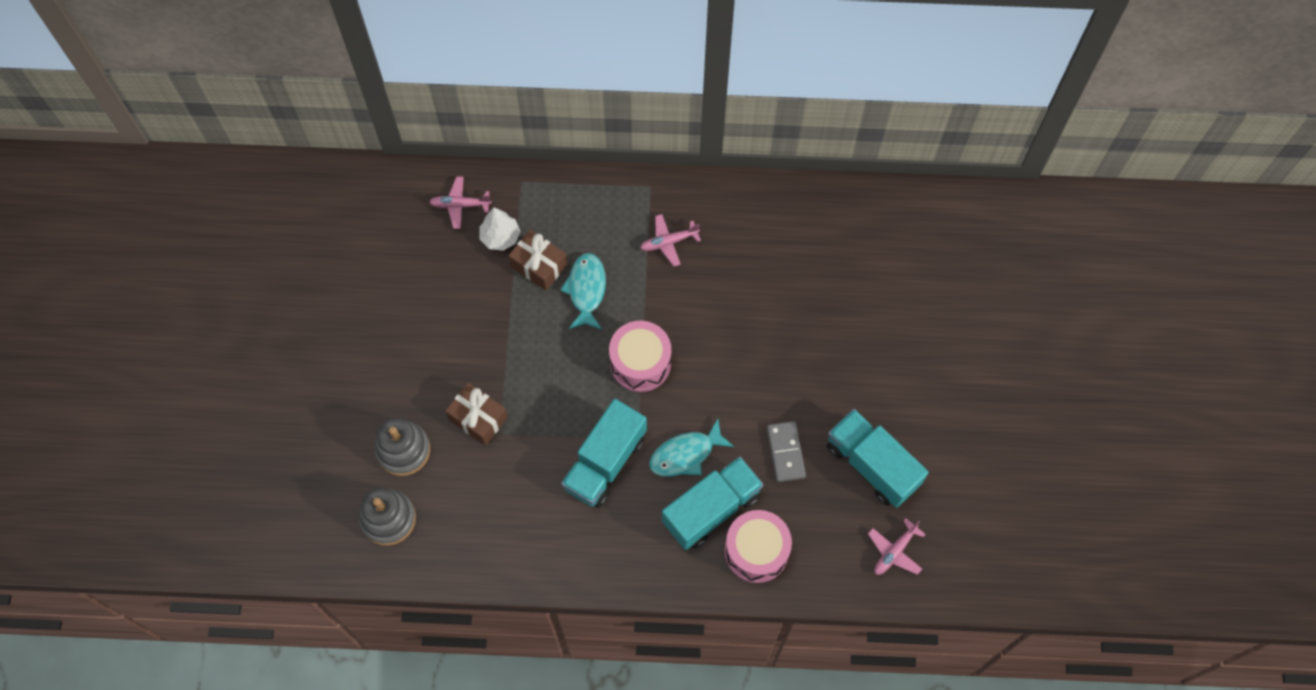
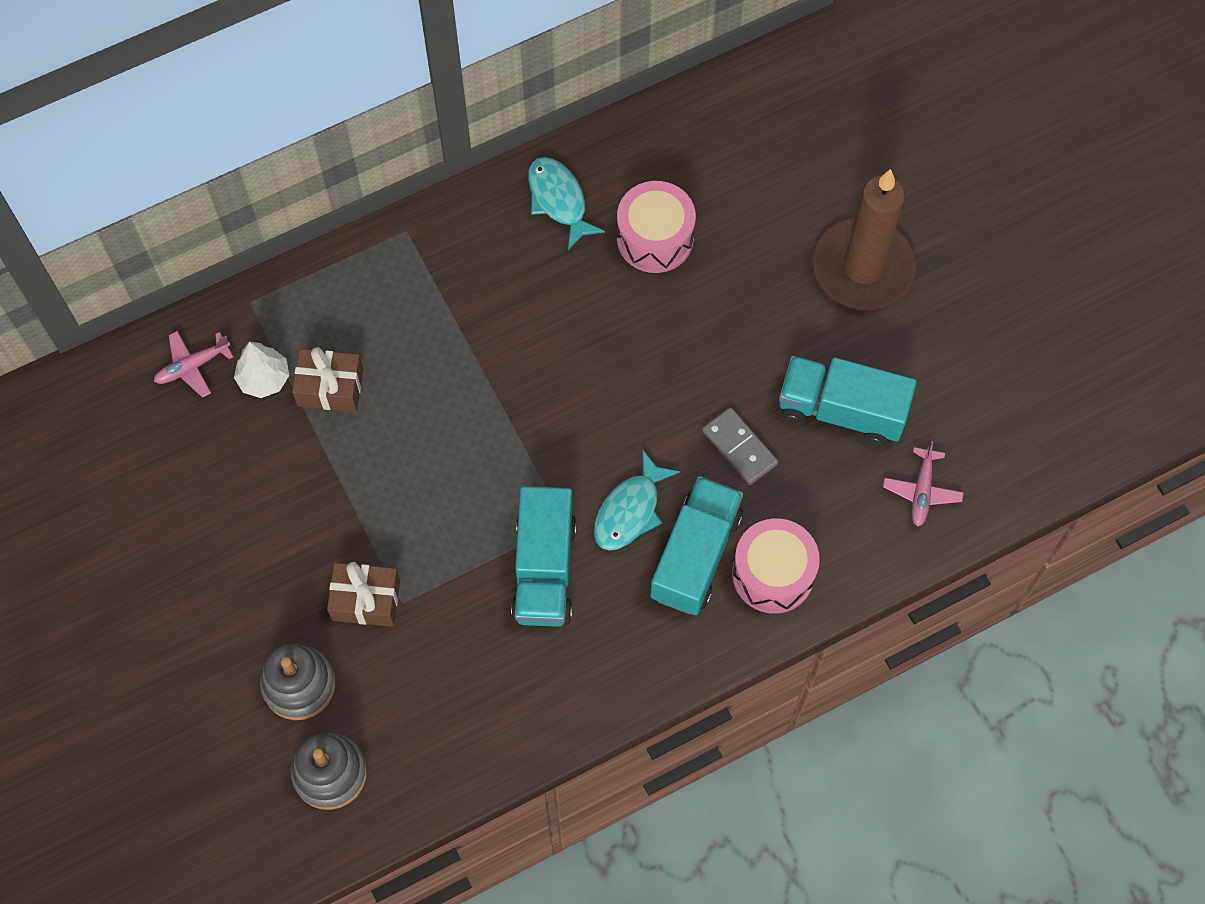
camera: 30 degrees left, 0 degrees up
turquoise fish [560,253,606,330] -> turquoise fish moved to [528,157,605,250]
pink drum [609,321,671,392] -> pink drum moved to [617,181,696,273]
pink plane [640,214,701,266] -> none
none -> brown candle [813,169,916,310]

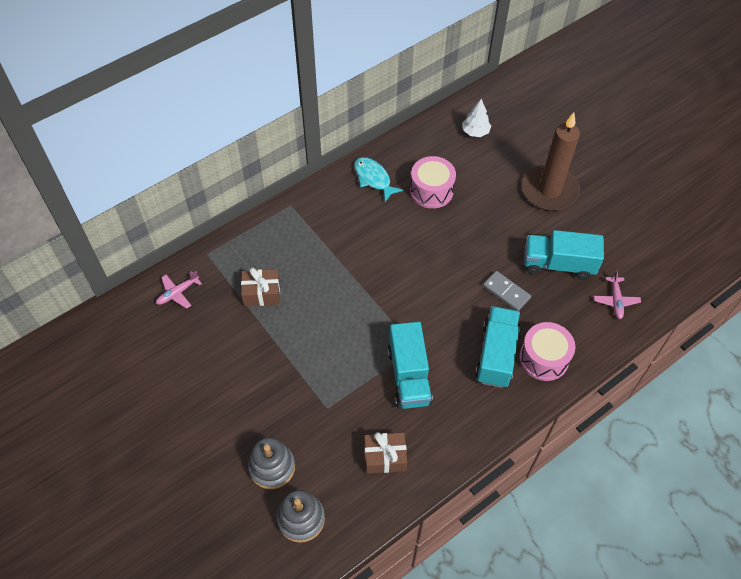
camera: 10 degrees left, 10 degrees down
white tree [234,342,290,398] -> white tree moved to [462,99,491,137]
brown gift [327,562,400,627] -> brown gift moved to [364,432,407,474]
turquoise fish [594,450,680,551] -> none

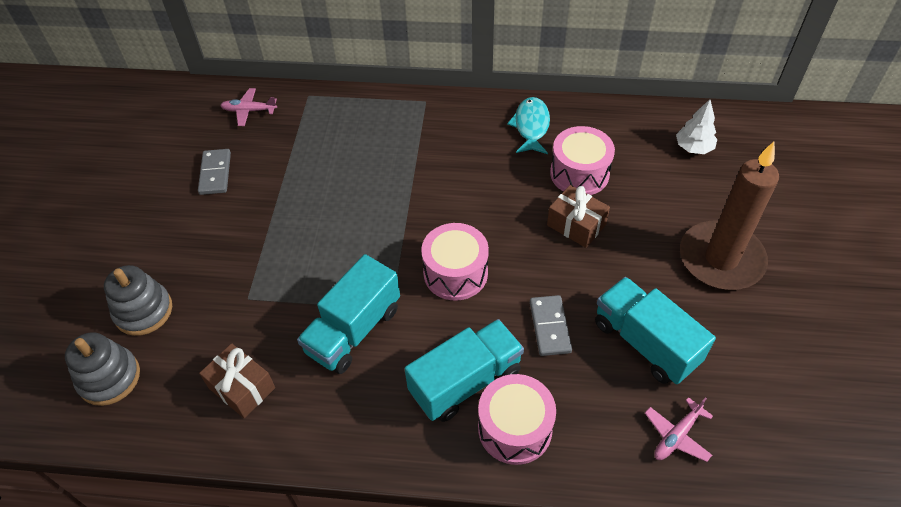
camera: 45 degrees right, 5 degrees down
brown gift [241,268,280,306] -> brown gift moved to [547,185,610,248]
none -> grey domino [198,149,231,195]
none -> pink drum [421,223,489,301]

